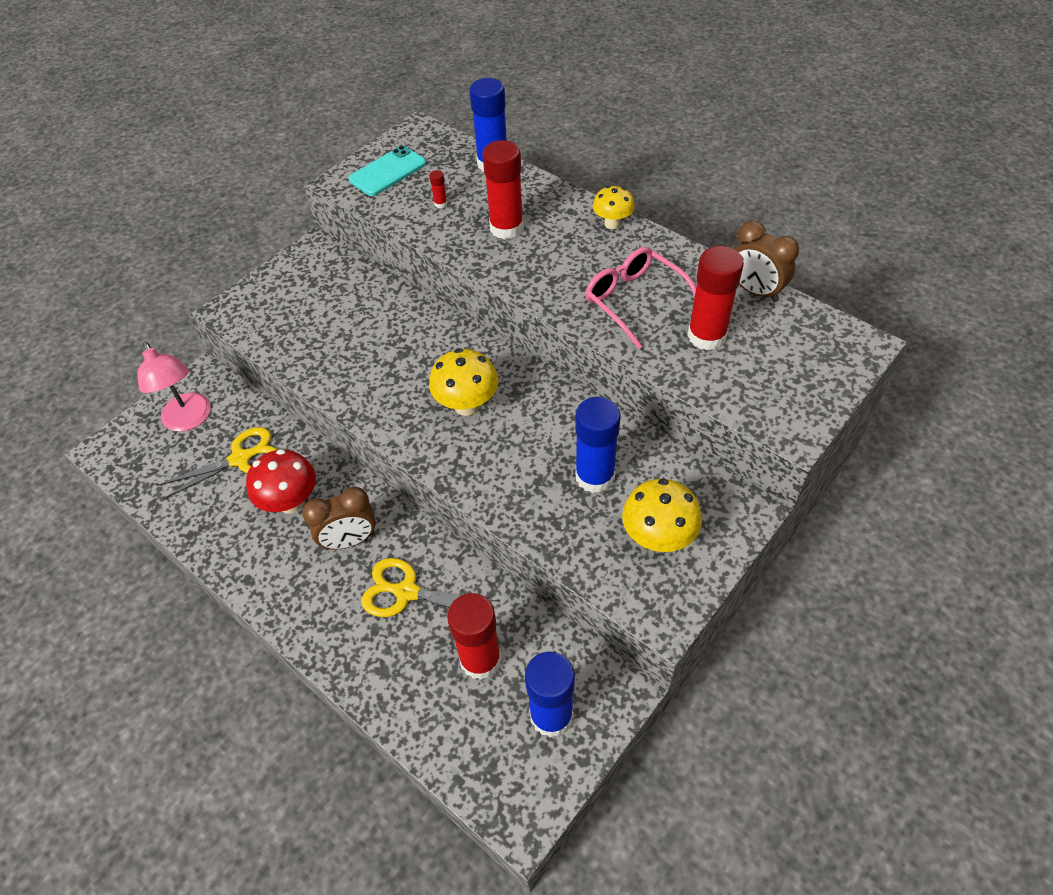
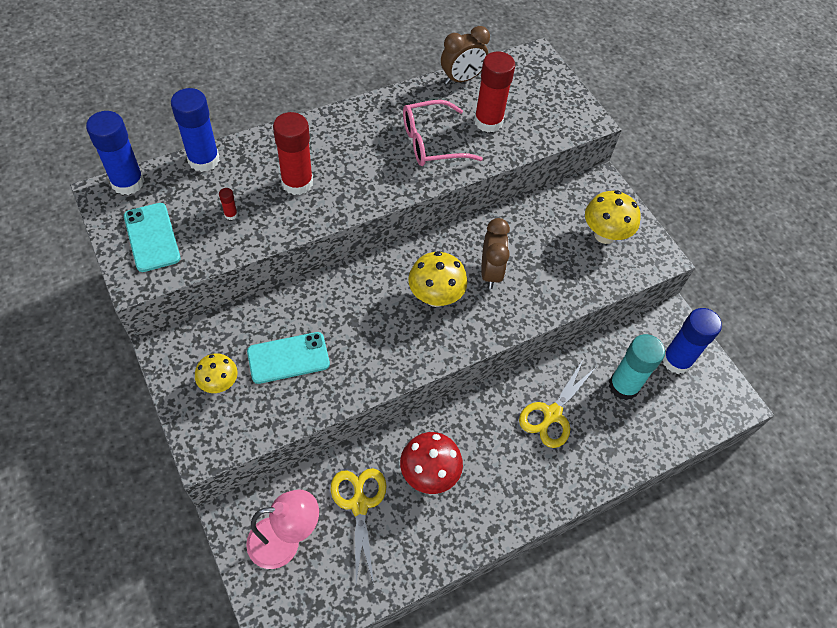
camera: 75 degrees left, 5 degrees up
brown clock [302,487,376,550] -> brown clock moved to [481,218,510,289]
red glue stick [447,593,502,680] -> turquoise glue stick [609,334,665,400]
blue glue stick [575,397,621,493] -> blue glue stick moved to [86,111,144,195]
yellow mushroom [593,186,635,229] -> yellow mushroom moved to [195,353,238,393]
none -> turquoise phone [247,332,330,384]

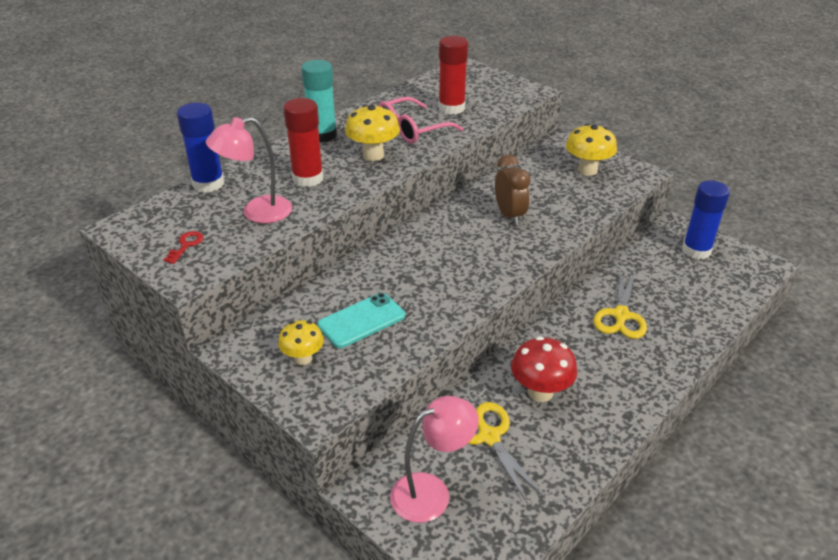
camera: 15 degrees left, 20 degrees down
blue glue stick [86,111,144,195] -> none
turquoise phone [124,203,181,272] -> red key [164,231,203,264]
red glue stick [219,188,238,220] -> pink lamp [206,117,292,223]
yellow mushroom [408,251,468,307] -> yellow mushroom moved to [345,105,400,161]
brown clock [441,26,490,84] -> none
turquoise glue stick [609,334,665,400] -> turquoise glue stick moved to [301,60,337,143]

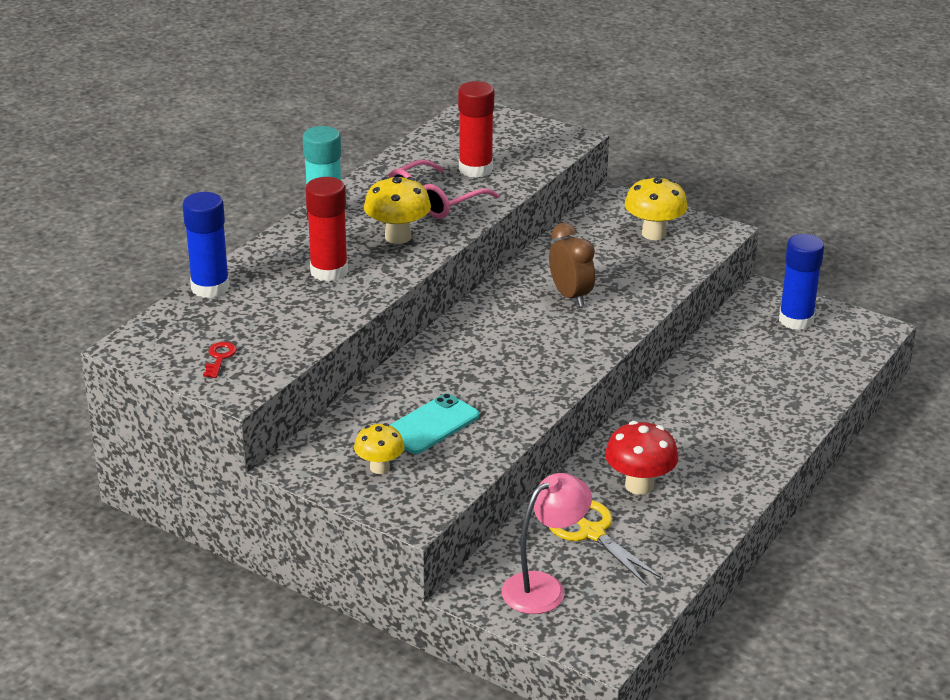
camera: 10 degrees left, 5 degrees down
pink lamp [206,117,292,223] -> none
yellow scissors [593,271,647,339] -> none

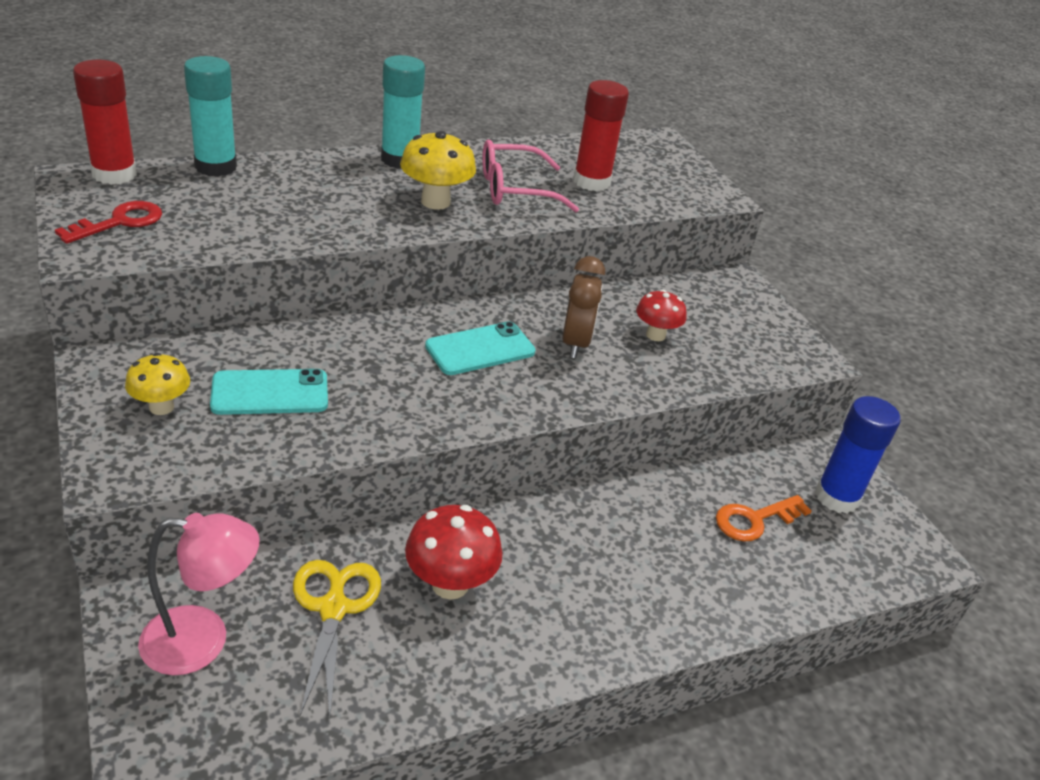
camera: 30 degrees right, 5 degrees up
blue glue stick [182,192,230,298] -> turquoise glue stick [184,56,237,177]
red key [203,342,237,378] -> red key [55,201,162,244], size x1.52
red glue stick [305,177,348,282] -> red glue stick moved to [73,60,137,185]
yellow mushroom [625,176,688,240] -> none
none -> turquoise phone [425,321,535,375]
none -> red mushroom [636,290,687,341]
none -> orange key [716,495,812,541]

